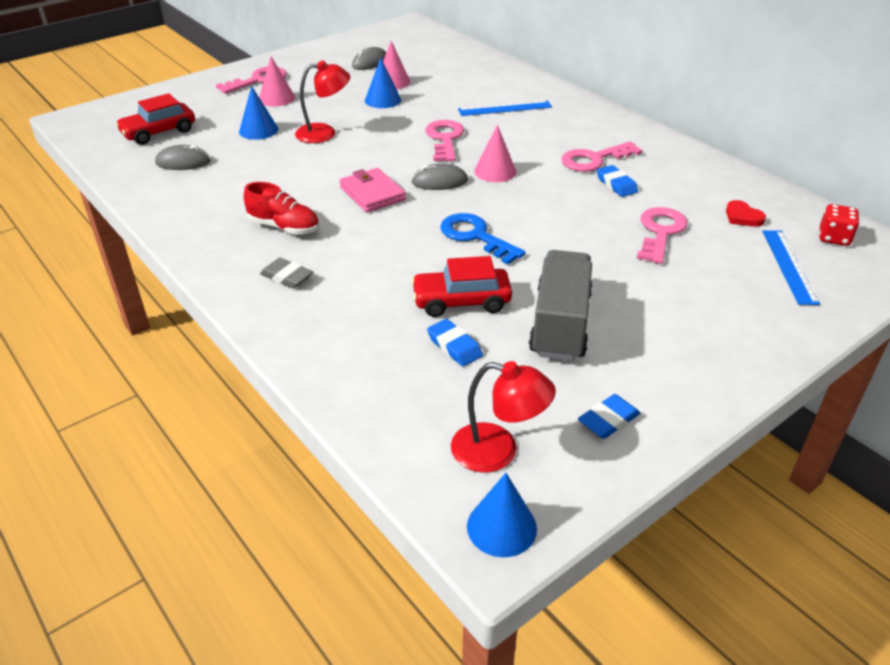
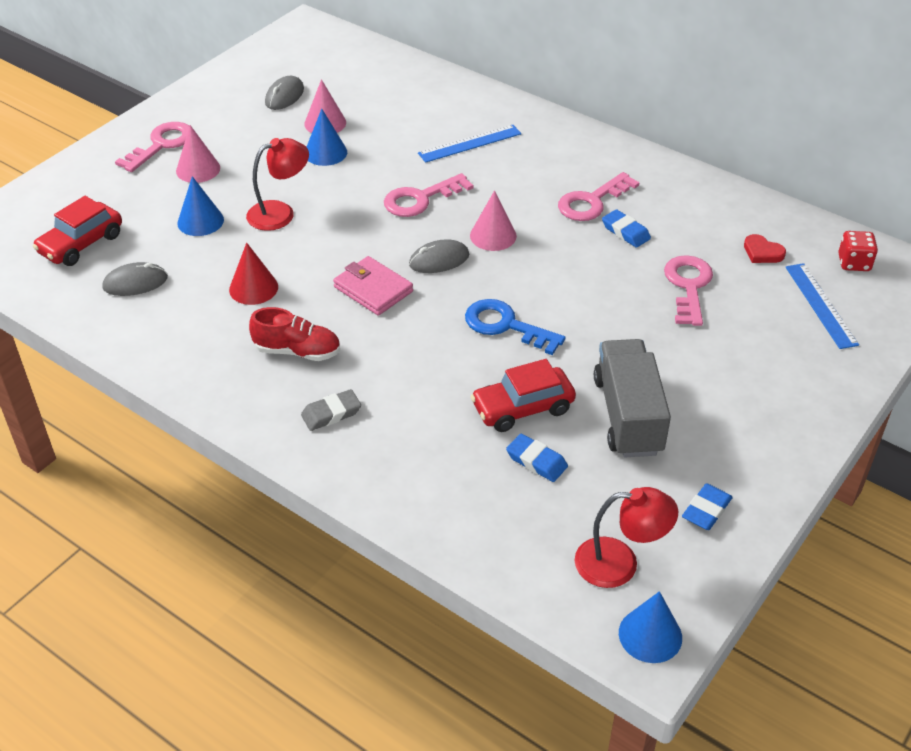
camera: 15 degrees left, 5 degrees up
grey eraser [260,258,313,288] -> grey eraser turned 45 degrees counterclockwise [301,389,361,431]
pink key [425,120,464,162] -> pink key turned 105 degrees counterclockwise [384,173,474,217]
none -> red cone [229,243,278,305]

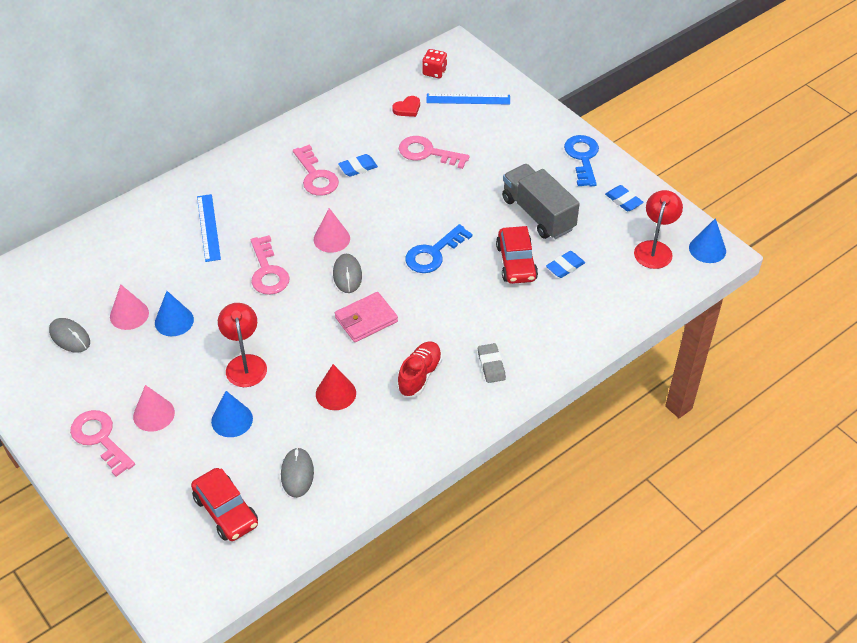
camera: 75 degrees left, 5 degrees up
grey truck [594,339,671,457] -> grey truck turned 45 degrees clockwise [502,164,580,239]
none -> blue key [564,135,599,187]

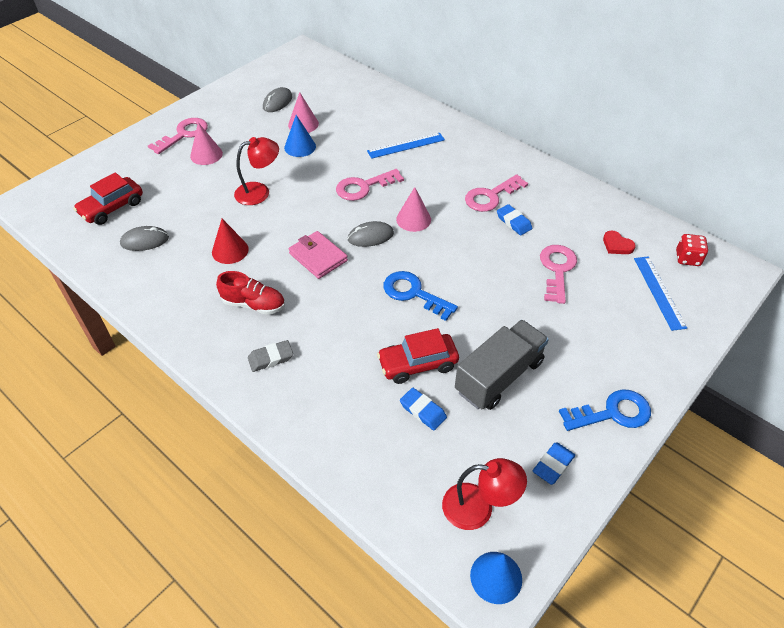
camera: 80 degrees right, 0 degrees up
blue cone [211,391,253,437] -> none

